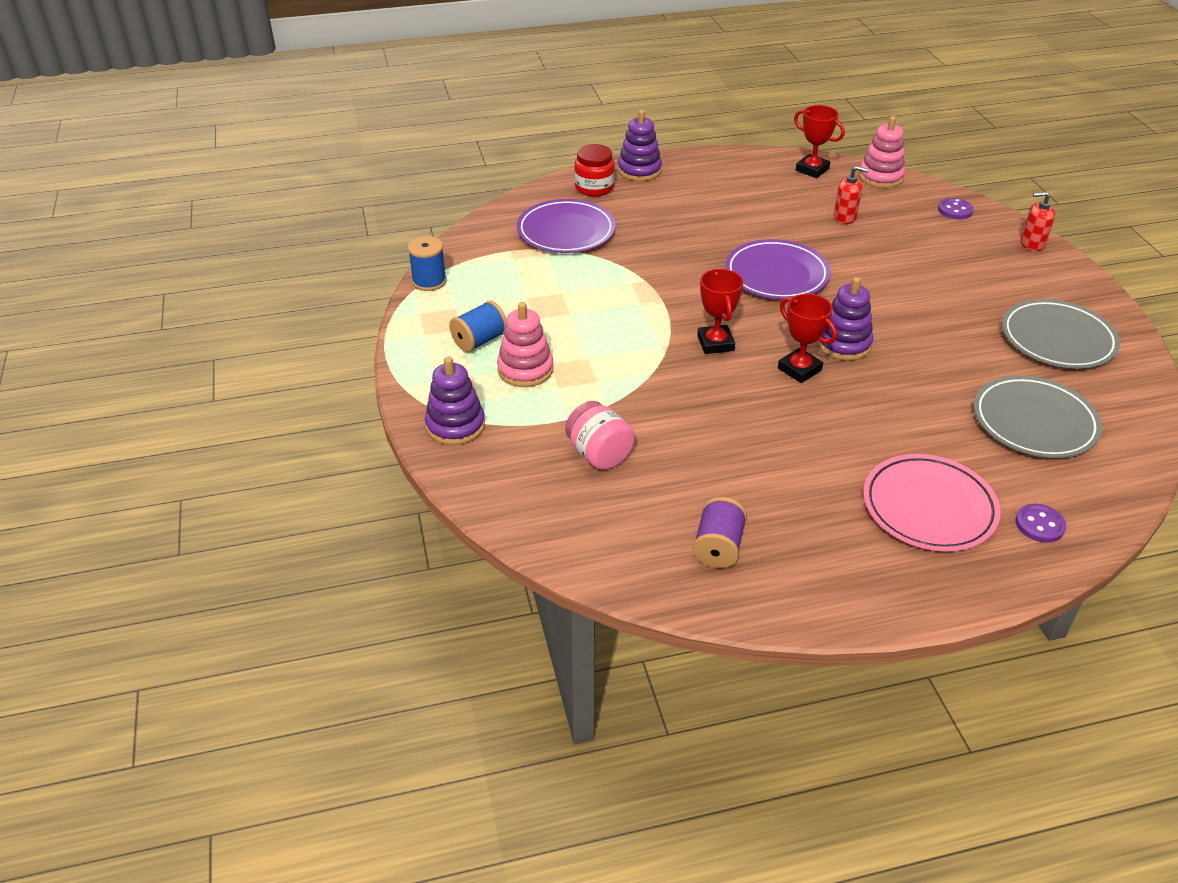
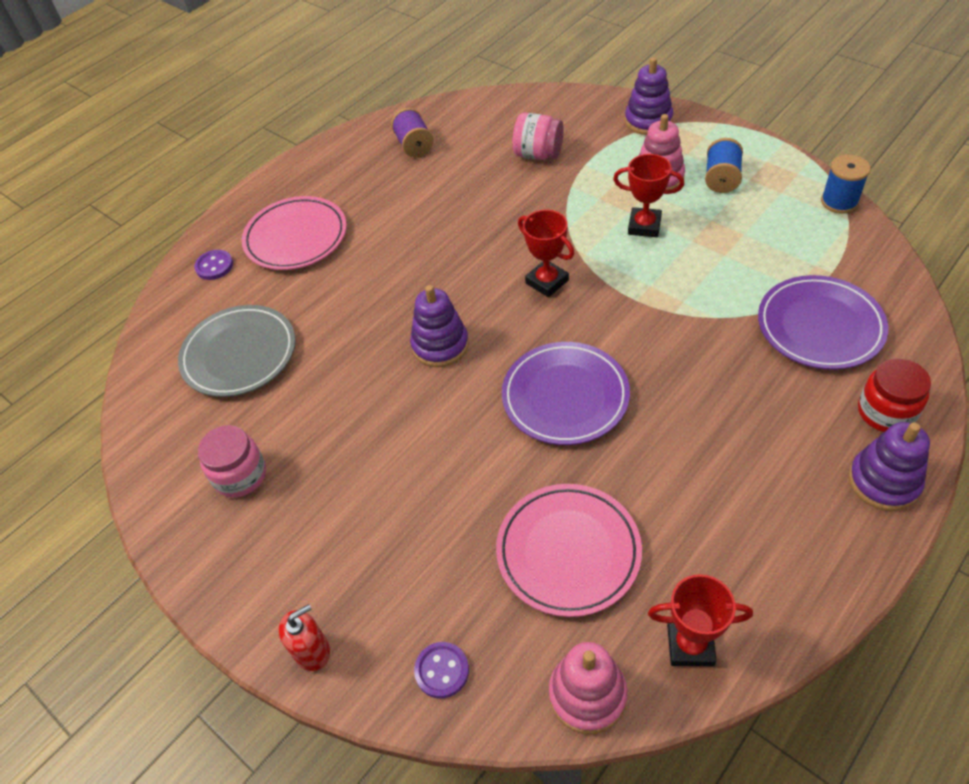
camera: 150 degrees right, 10 degrees up
red trophy [778,294,837,383] -> red trophy moved to [613,154,684,237]
red soap dispenser [834,166,868,224] -> pink plate [496,484,642,617]
grey plate [1002,299,1120,369] -> pink jar [198,425,266,498]

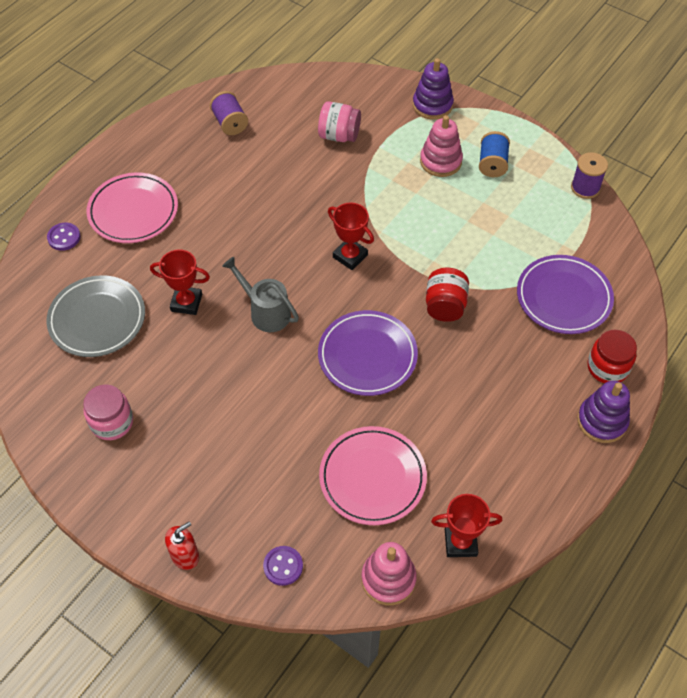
camera: 10 degrees left, 5 degrees up
purple stacking toy [410,285,469,367] -> grey watering can [222,257,299,332]
red trophy [613,154,684,237] -> red trophy moved to [150,249,210,315]
blue spool [821,155,871,214] -> purple spool [571,152,608,199]
none -> red jar [426,268,469,322]

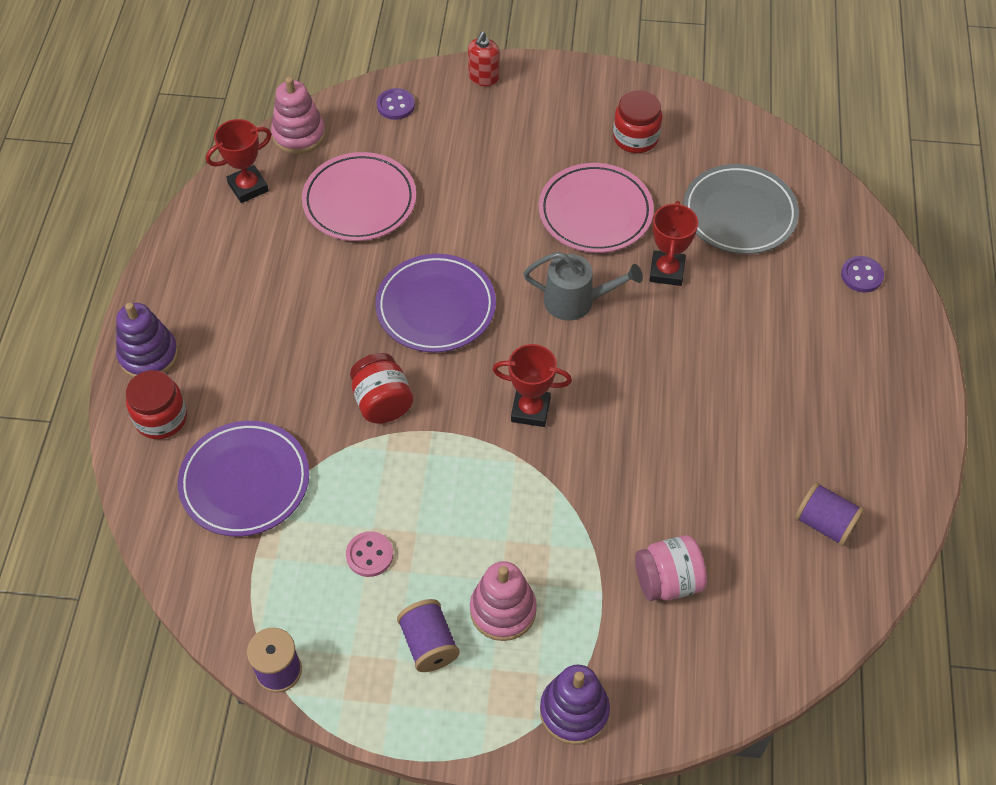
camera: 150 degrees right, 0 degrees up
pink jar [83,384,133,440] -> red jar [613,90,662,153]
pink plate [87,172,178,243] -> pink plate moved to [539,163,654,253]
red trophy [150,249,210,315] -> red trophy turned 60 degrees counterclockwise [649,201,698,286]
blue spool [479,131,510,177] -> purple spool [397,599,460,672]
none -> pink button [346,531,393,577]

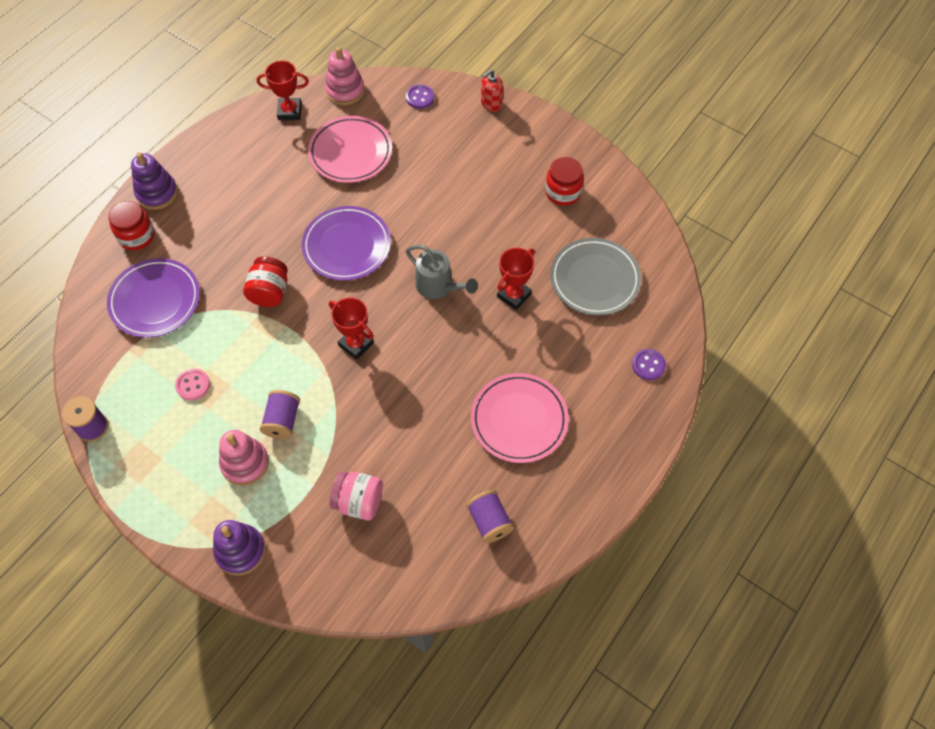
camera: 30 degrees right, 5 degrees up
purple spool [397,599,460,672] -> purple spool moved to [260,390,300,439]
pink plate [539,163,654,253] -> pink plate moved to [471,373,569,463]

